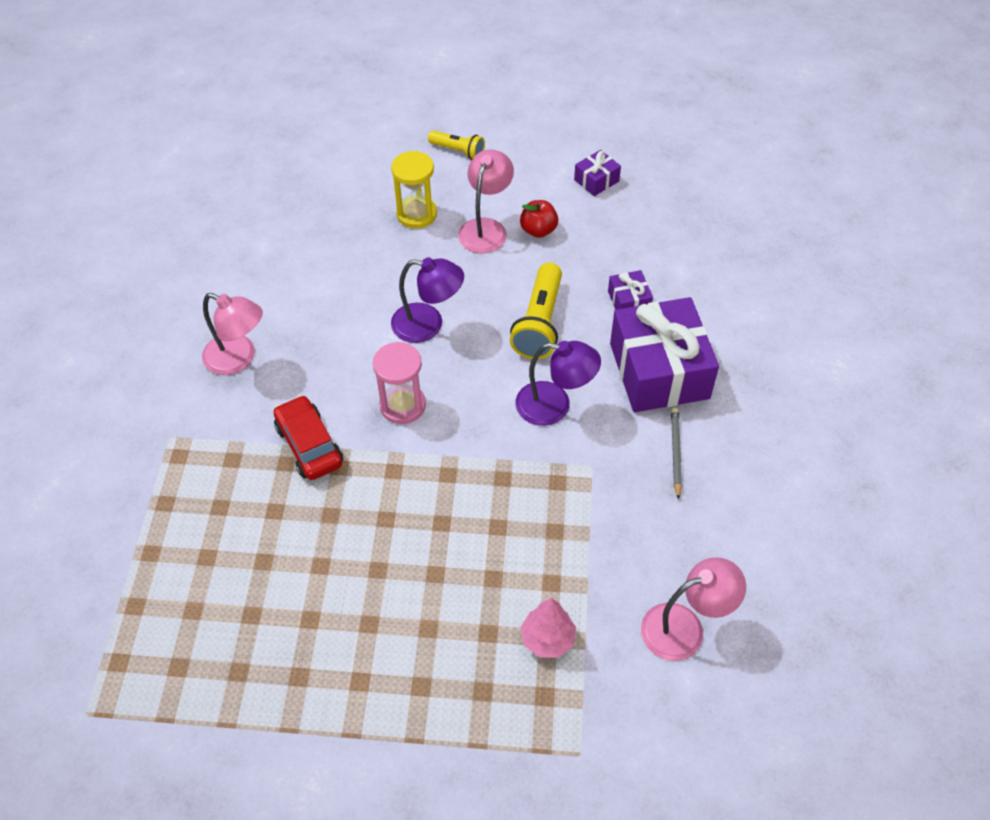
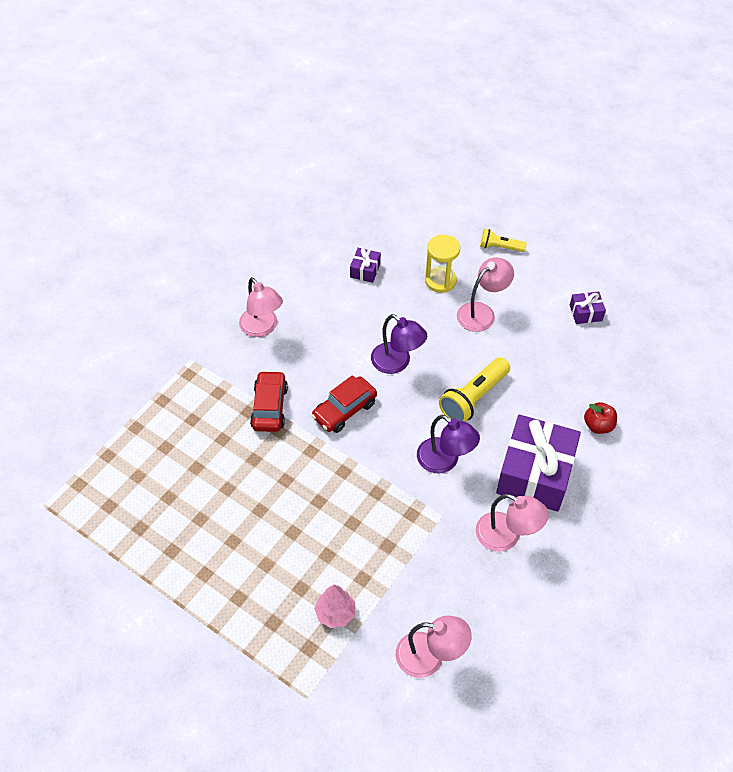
camera: 30 degrees right, 0 degrees up
pink hourglass [373,342,426,424] -> red car [311,375,377,433]
yellow flashlight [428,130,485,160] -> yellow flashlight turned 135 degrees clockwise [480,229,527,252]
red apple [520,200,558,238] -> red apple moved to [584,402,617,434]
purple gift [608,270,653,310] -> purple gift moved to [350,248,381,283]
grey pencil [671,407,682,500] -> pink lamp [476,494,549,552]

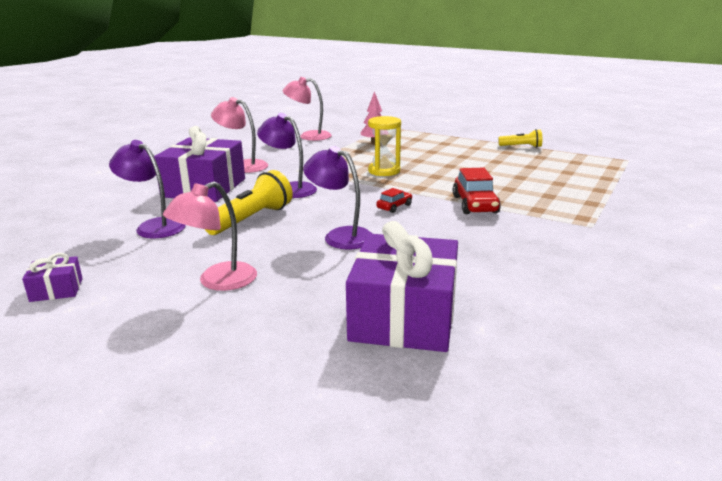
camera: 175 degrees right, 30 degrees down
pink lamp [239,277,283,337] -> none
red car [311,375,377,433] -> red car [376,188,412,213], size x0.55
purple gift [350,248,381,283] -> purple gift [346,221,458,352], size x2.27
yellow hourglass [425,235,460,293] -> yellow hourglass moved to [368,116,401,176]
yellow flashlight [480,229,527,252] -> yellow flashlight moved to [498,129,542,148]
red apple [584,402,617,434] -> none
none -> purple lamp [109,140,186,239]

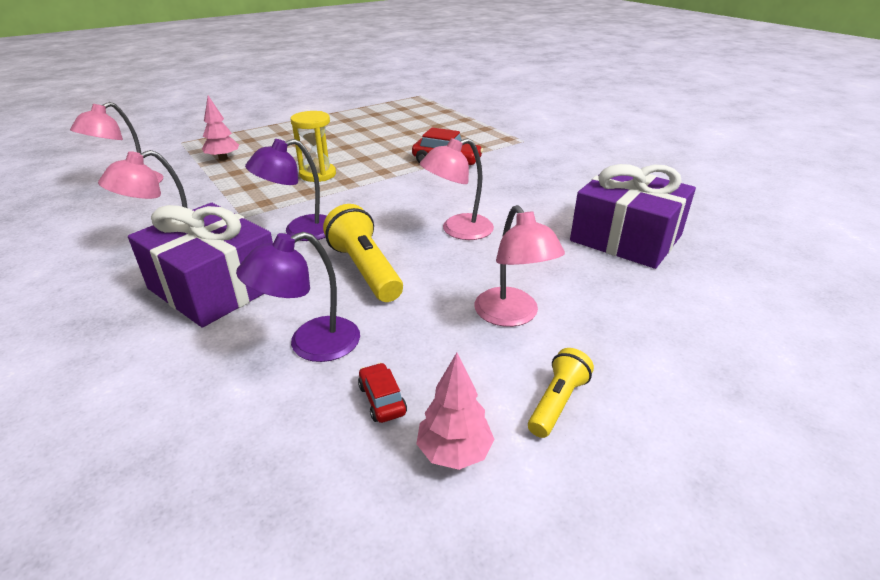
camera: 65 degrees left, 10 degrees up
purple gift [22,253,83,302] -> pink tree [416,353,495,470]
purple lamp [303,146,372,249] -> pink lamp [420,138,494,240]
red car [376,188,412,213] -> red car moved to [358,363,407,423]
yellow flashlight [498,129,542,148] -> yellow flashlight moved to [528,348,594,438]

